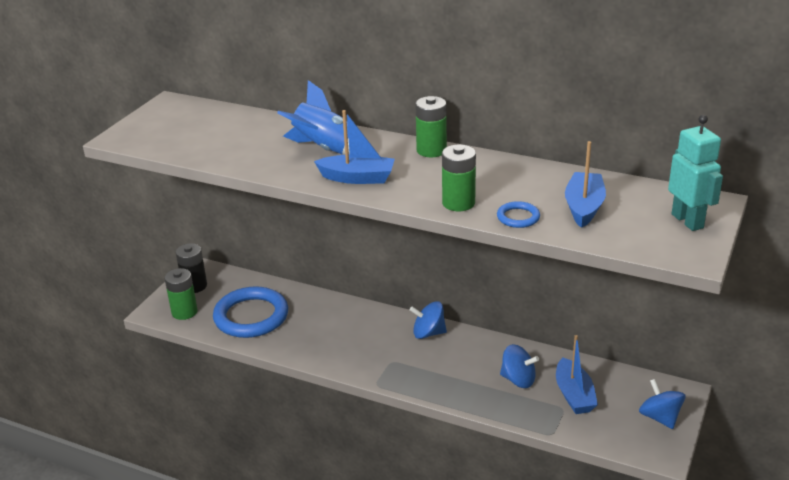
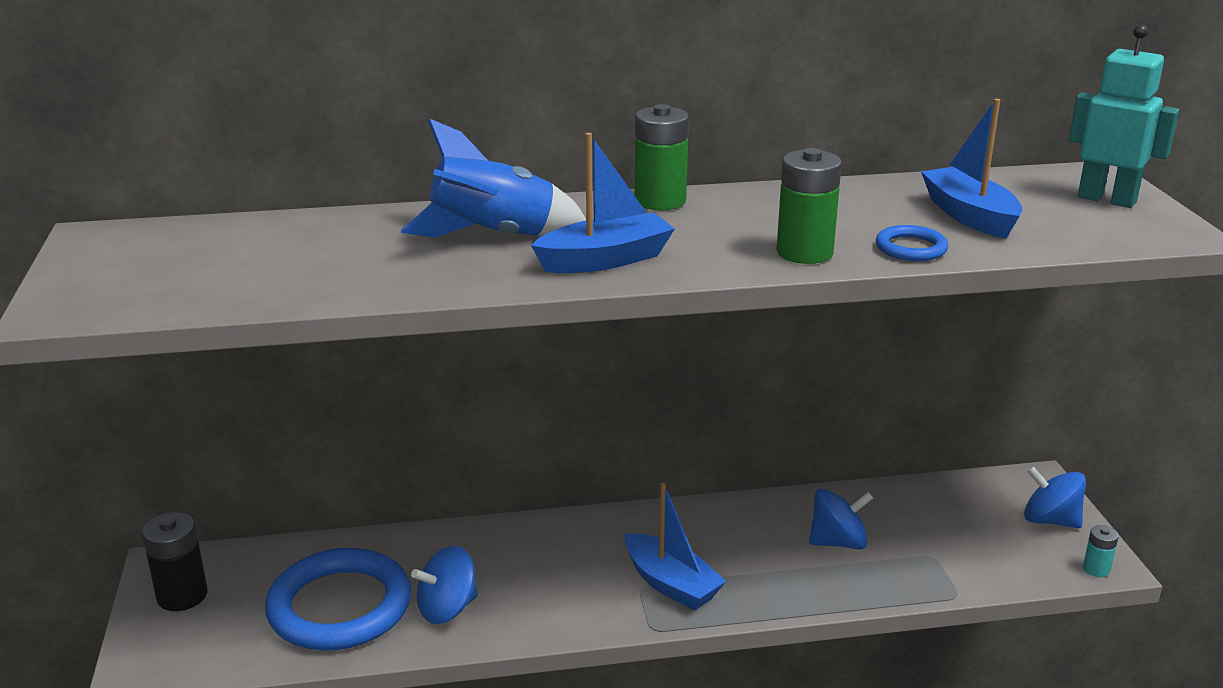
camera: 35 degrees left, 5 degrees down
green battery [164,268,198,320] -> none
blue spinning top [410,301,447,339] -> blue spinning top moved to [411,546,478,624]
blue boat [556,335,598,414] -> blue boat moved to [625,483,726,610]
none -> turquoise battery [1083,525,1119,577]

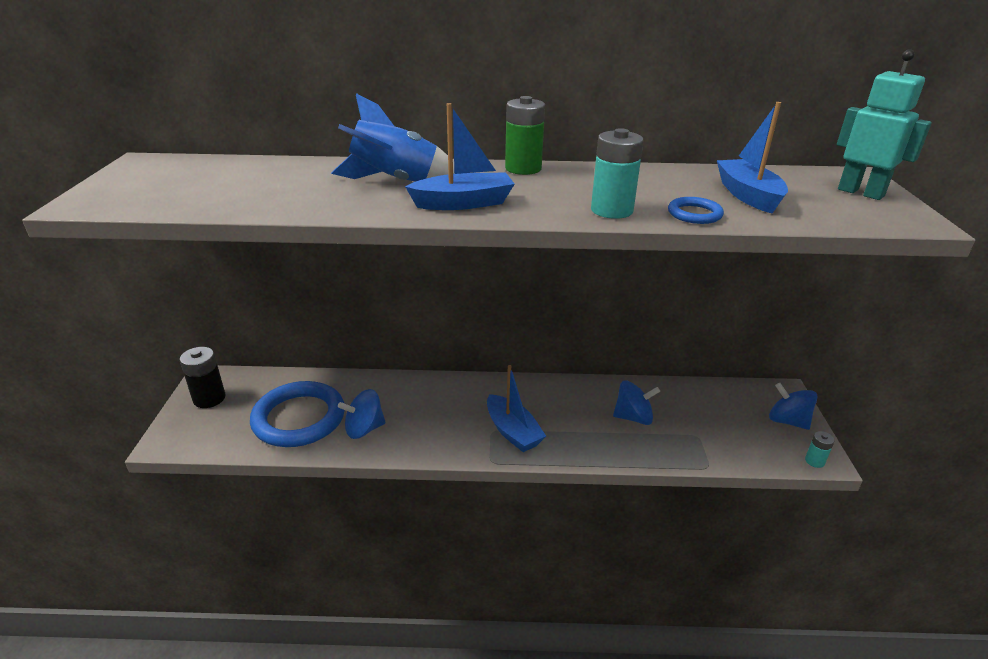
camera: 10 degrees right, 5 degrees up
green battery [777,148,842,264] -> turquoise battery [591,128,644,219]

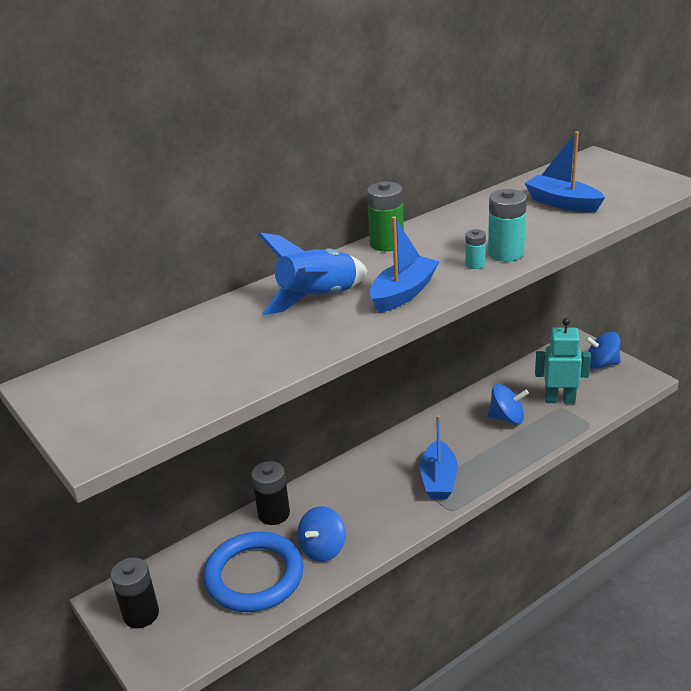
camera: 35 degrees left, 0 degrees up
blue boat [487,365,546,452] -> blue boat turned 75 degrees clockwise [420,415,458,499]
blue spinning top [613,381,660,425] -> blue spinning top turned 45 degrees clockwise [488,384,529,424]
blue ring [668,197,724,224] -> none
turquoise battery [805,431,835,468] -> turquoise battery moved to [465,229,486,269]
turquoise robot [837,49,932,200] -> turquoise robot moved to [535,318,591,404]
none -> black battery [251,461,290,525]

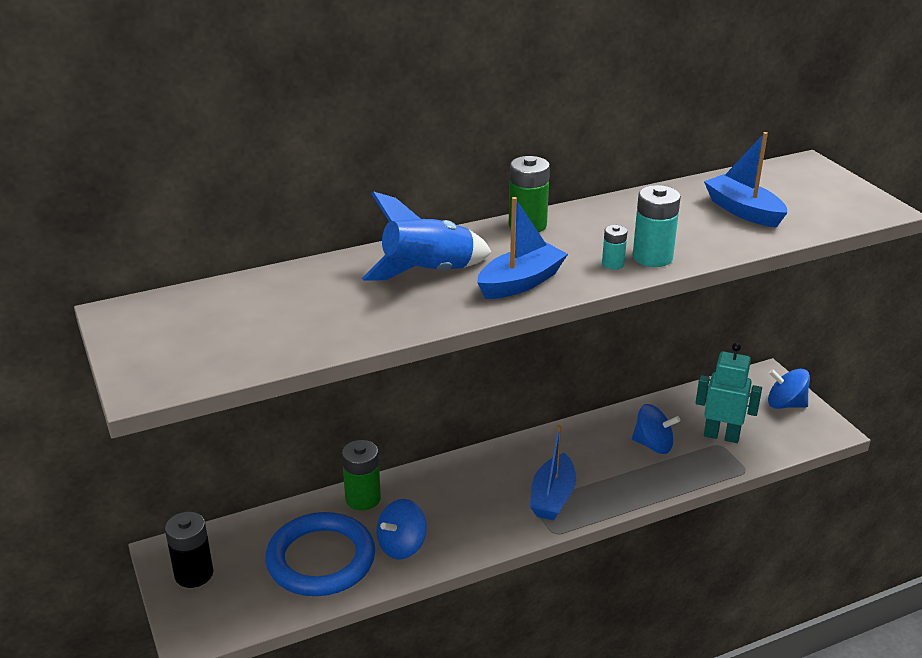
camera: 10 degrees right, 0 degrees up
black battery [251,461,290,525] -> green battery [342,440,381,510]

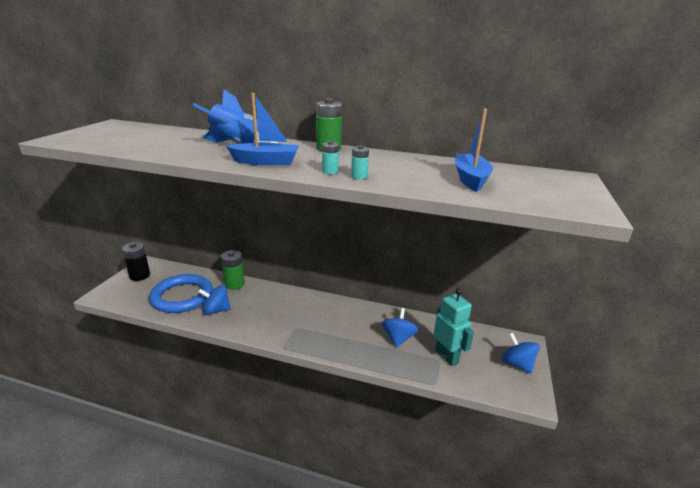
camera: 40 degrees right, 5 degrees down
blue boat [530,425,576,520] -> none
blue spinning top [632,404,680,454] -> blue spinning top turned 135 degrees counterclockwise [382,308,418,348]
turquoise battery [633,185,681,267] -> turquoise battery [351,145,369,179], size x0.55

